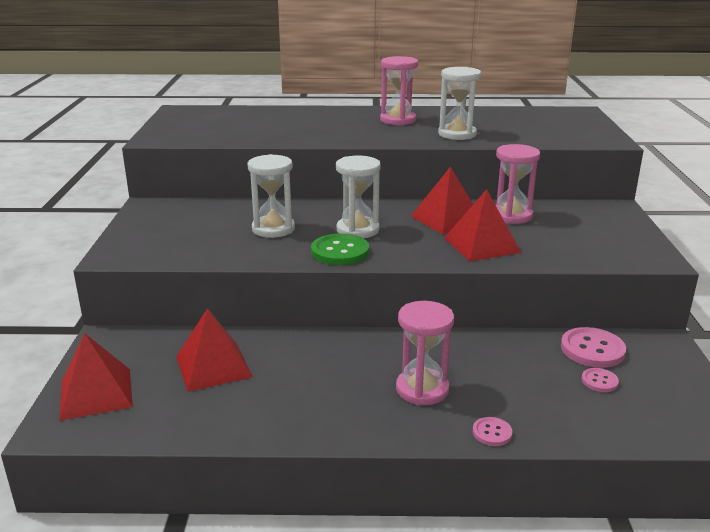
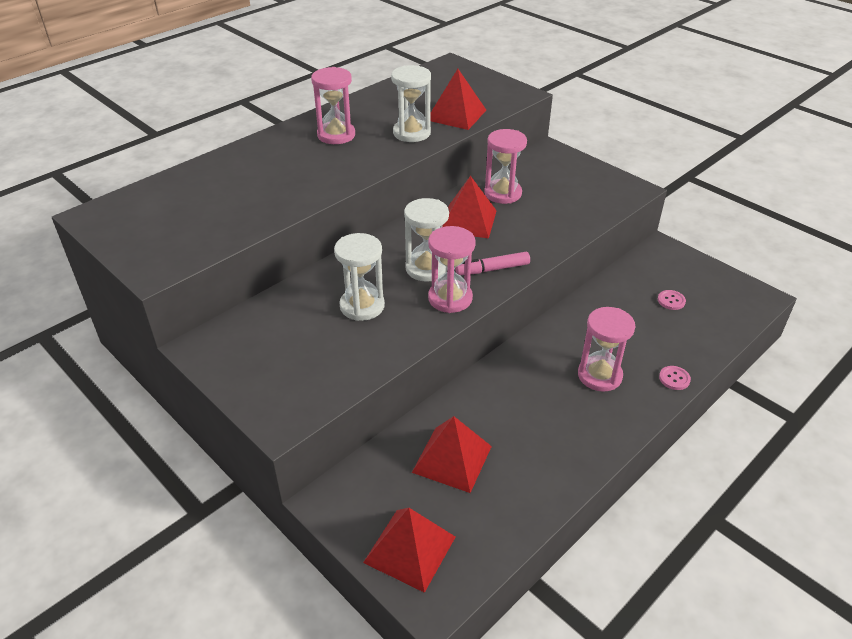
camera: 45 degrees left, 15 degrees up
green button [311,234,369,265] -> pink hourglass [428,226,476,313]
red pyramid [445,189,521,261] -> red pyramid moved to [430,69,486,130]
pink button [561,327,626,368] -> none
none -> pink marker [455,252,530,275]

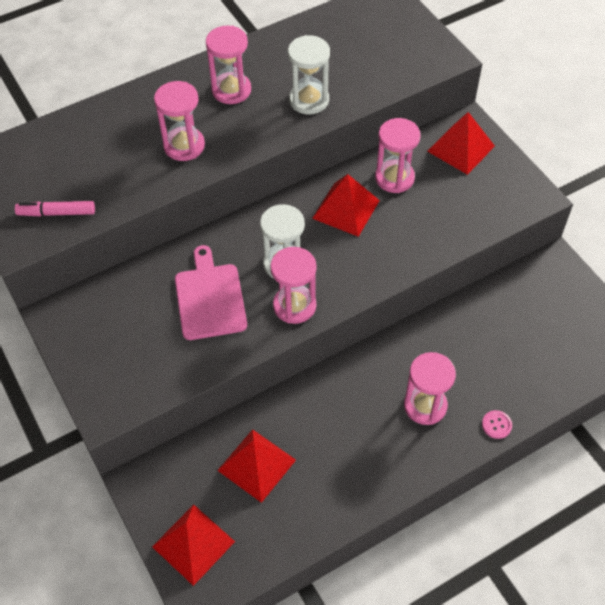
camera: 15 degrees right, 15 degrees up
white hourglass [334,233,385,321] -> pink cutting board [175,245,247,340]
red pyramid [430,69,486,130] -> red pyramid moved to [427,112,495,175]
pink marker [455,252,530,275] -> pink marker moved to [15,201,95,217]
pink button [658,290,686,310] -> none
none -> pink hourglass [154,81,205,161]

